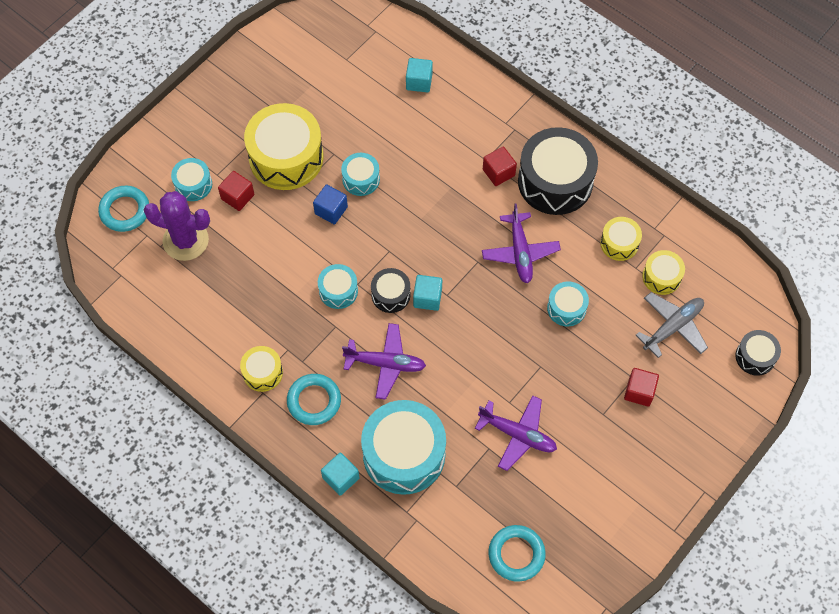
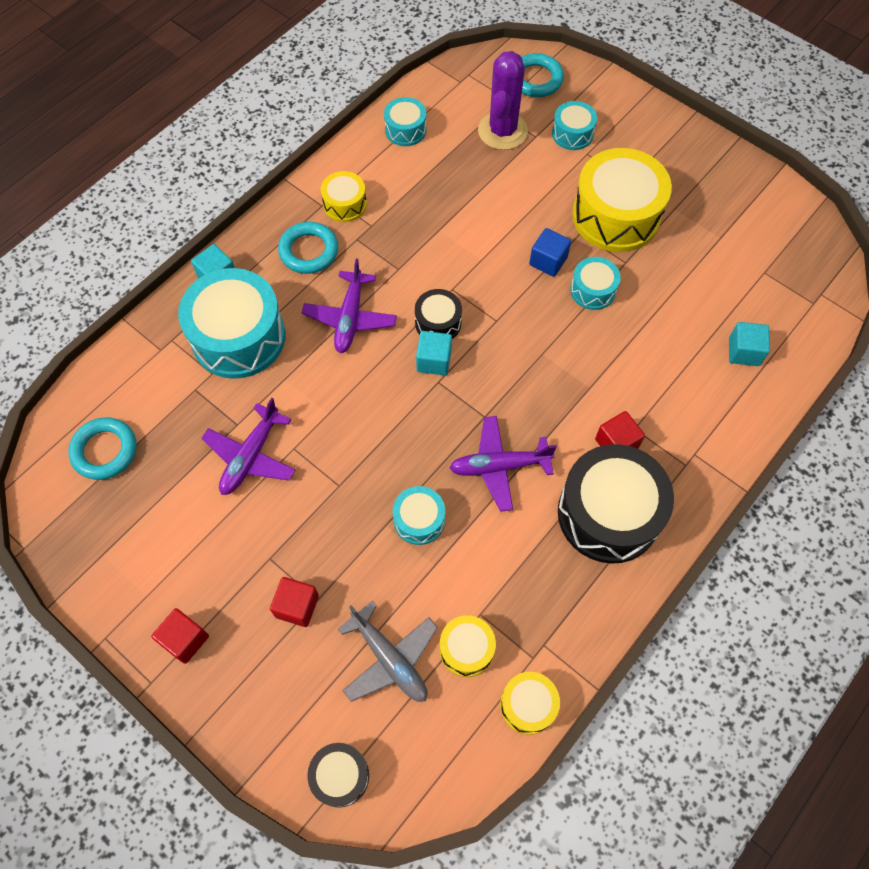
camera: 90 degrees right, 0 degrees up
red cube [218,171,254,211] -> red cube moved to [151,608,209,664]
turquoise drum [318,264,358,309] -> turquoise drum moved to [384,97,427,146]
yellow drum [600,217,642,261] -> yellow drum moved to [500,672,560,735]

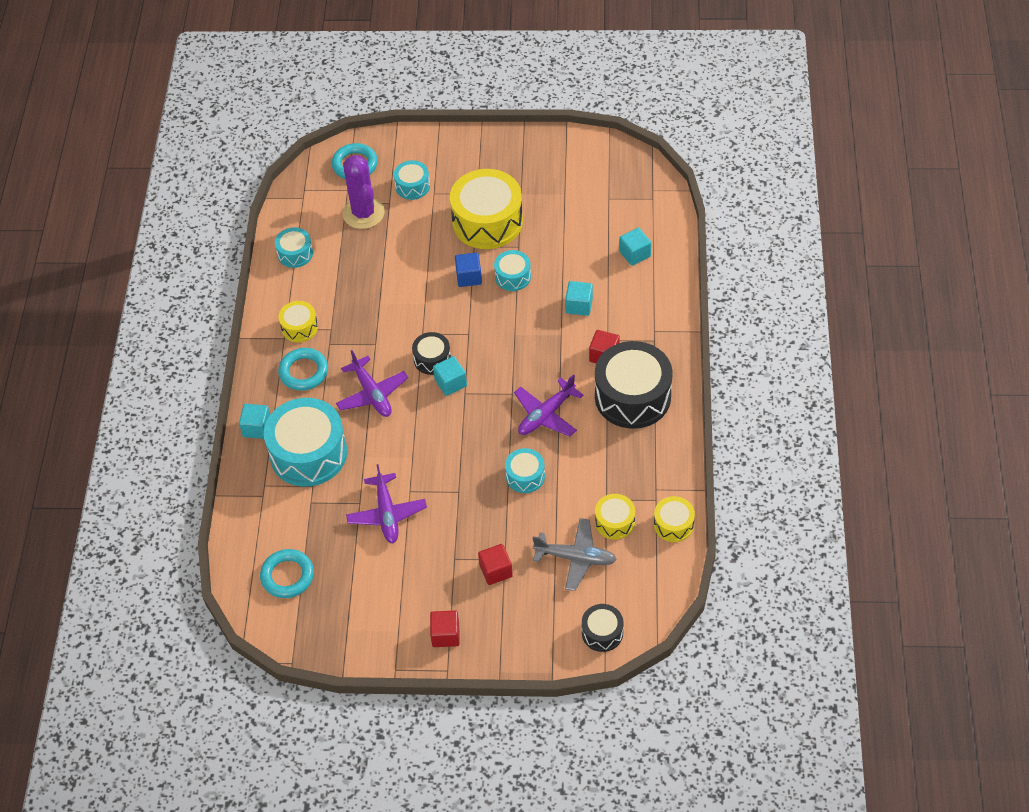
camera: 35 degrees left, 10 degrees down
none -> turquoise cube [565,281,593,316]

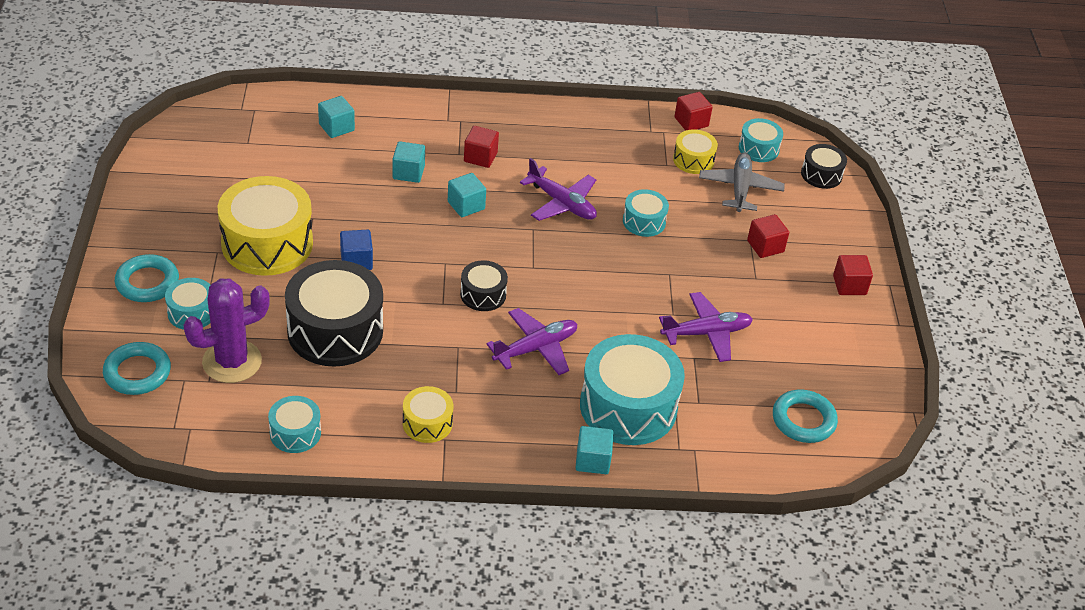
camera: 100 degrees left, 10 degrees down
turquoise ring [278,348,328,391] -> turquoise ring moved to [115,254,179,302]
turquoise cube [433,356,467,396] -> turquoise cube moved to [448,173,486,217]
turquoise drum [494,250,531,291] -> turquoise drum moved to [739,118,783,162]
black drum [595,341,672,429] -> black drum moved to [285,260,383,367]
yellow drum [654,496,695,542] -> red cube [674,92,713,131]

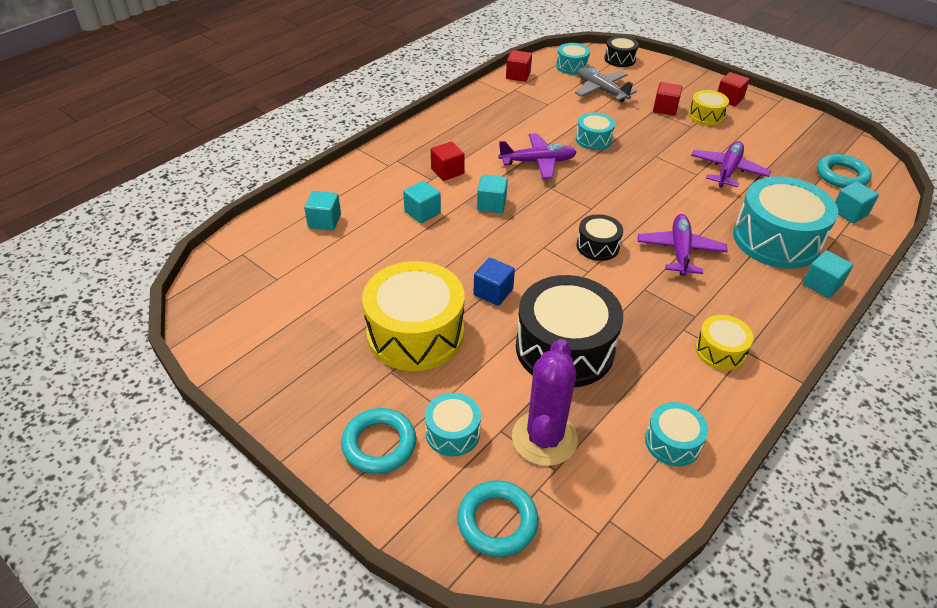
camera: 45 degrees left, 0 degrees up
yellow drum [673,130,718,174] -> yellow drum moved to [689,90,729,126]
none -> turquoise cube [835,181,879,223]

